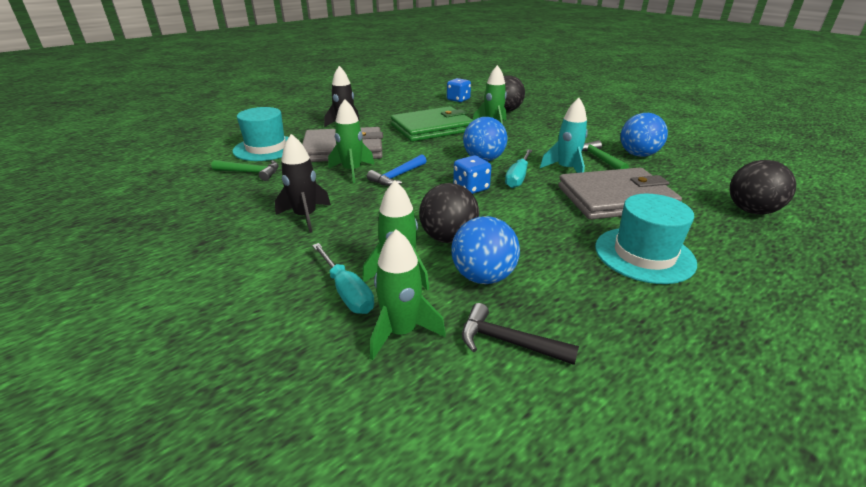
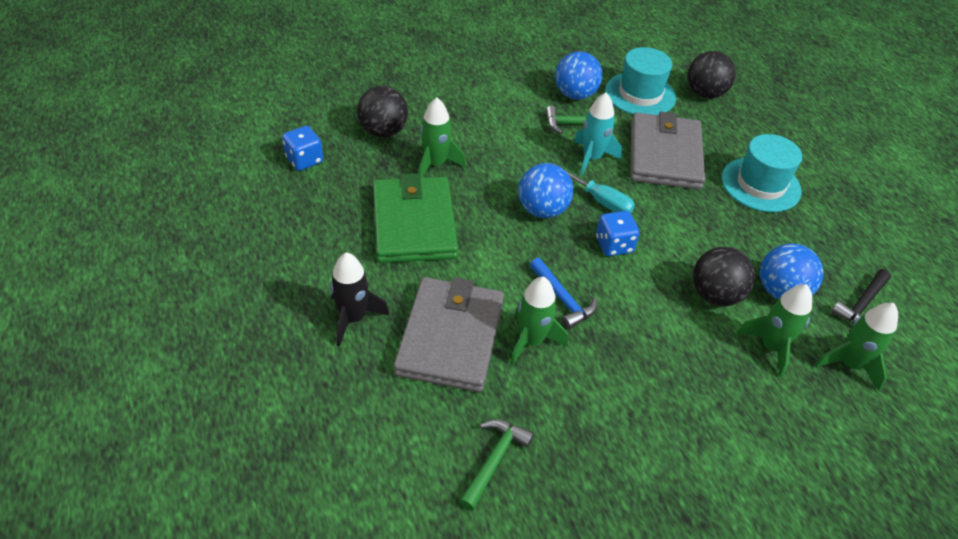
camera: 75 degrees left, 15 degrees up
turquoise hat [232,107,289,161] -> turquoise hat moved to [605,47,676,115]
black rocket [275,134,331,233] -> none
turquoise screwdriver [312,243,374,314] -> none

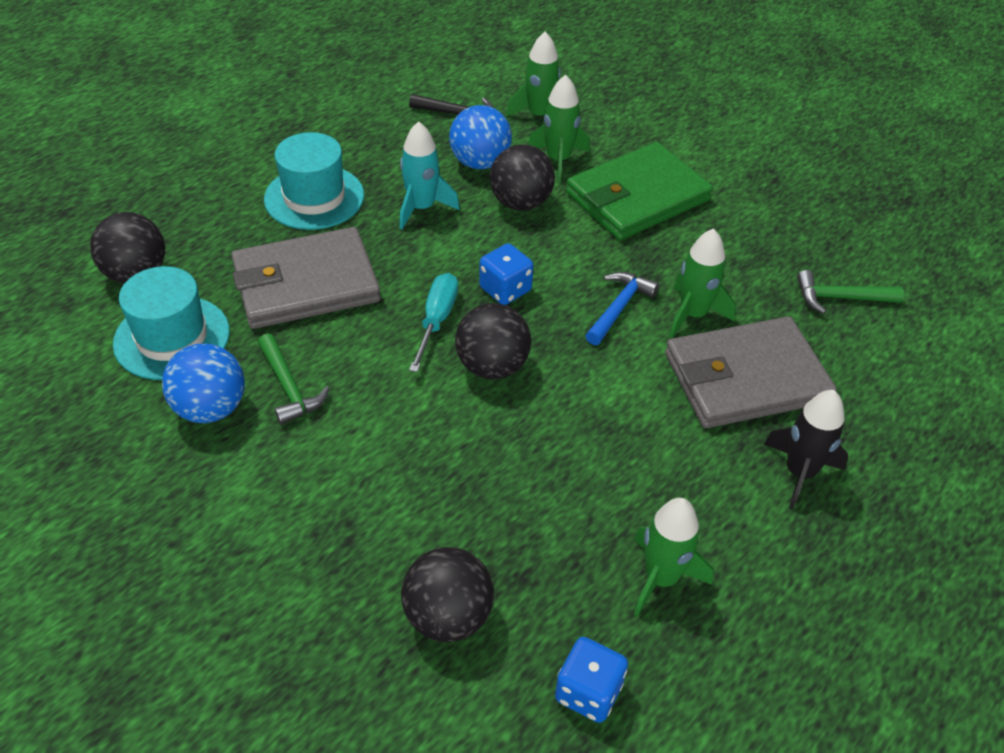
camera: 115 degrees left, 0 degrees up
green wallet [373,173,458,263] -> green wallet moved to [566,142,713,240]
green rocket [419,98,466,178] -> green rocket moved to [634,498,713,617]
blue ball [518,163,573,218] -> black ball [455,303,531,379]
turquoise rocket [574,93,622,176] -> turquoise rocket moved to [400,121,460,230]

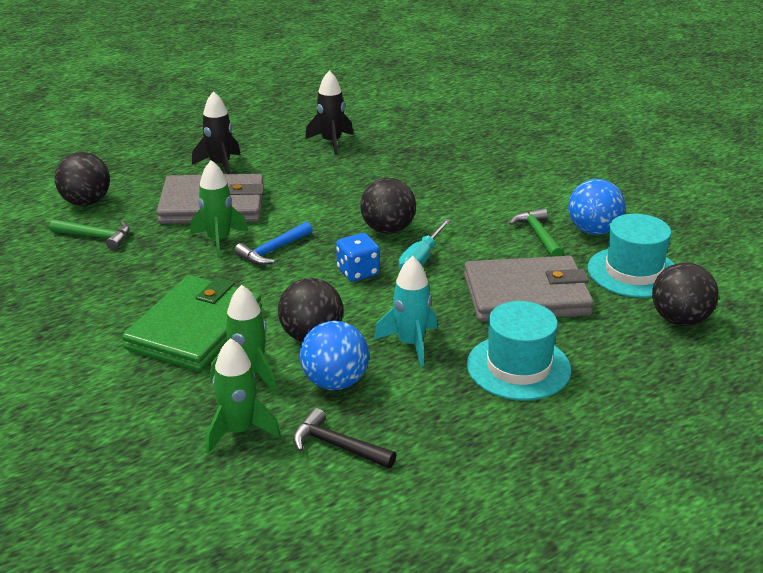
camera: 165 degrees left, 15 degrees down
black ball [401,547,494,642] -> black ball moved to [54,152,110,206]
blue dice [555,637,628,723] -> none
green wallet [566,142,713,240] -> green wallet turned 45 degrees counterclockwise [122,275,262,371]
green rocket [634,498,713,617] -> black rocket [305,70,353,155]

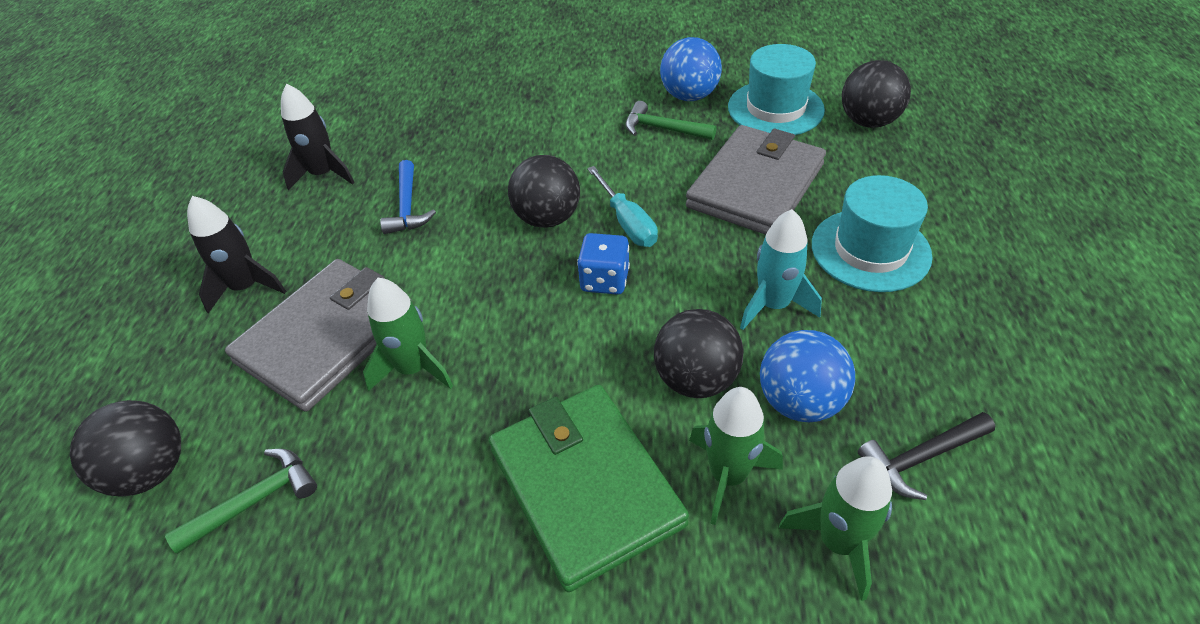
camera: 50 degrees left, 15 degrees up
blue hammer [234,222,313,265] -> blue hammer moved to [380,160,436,234]

